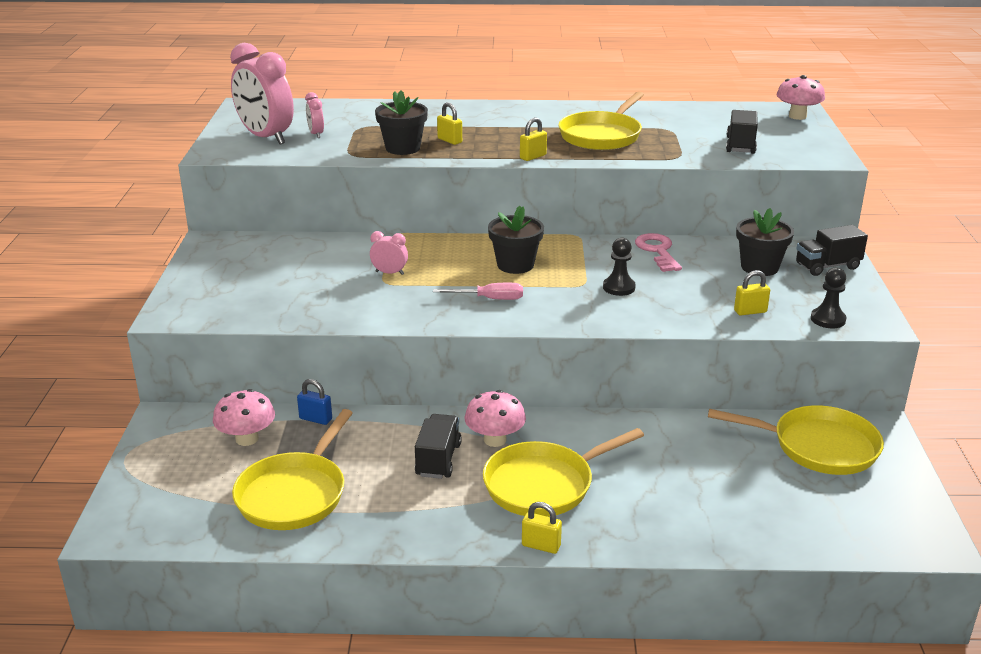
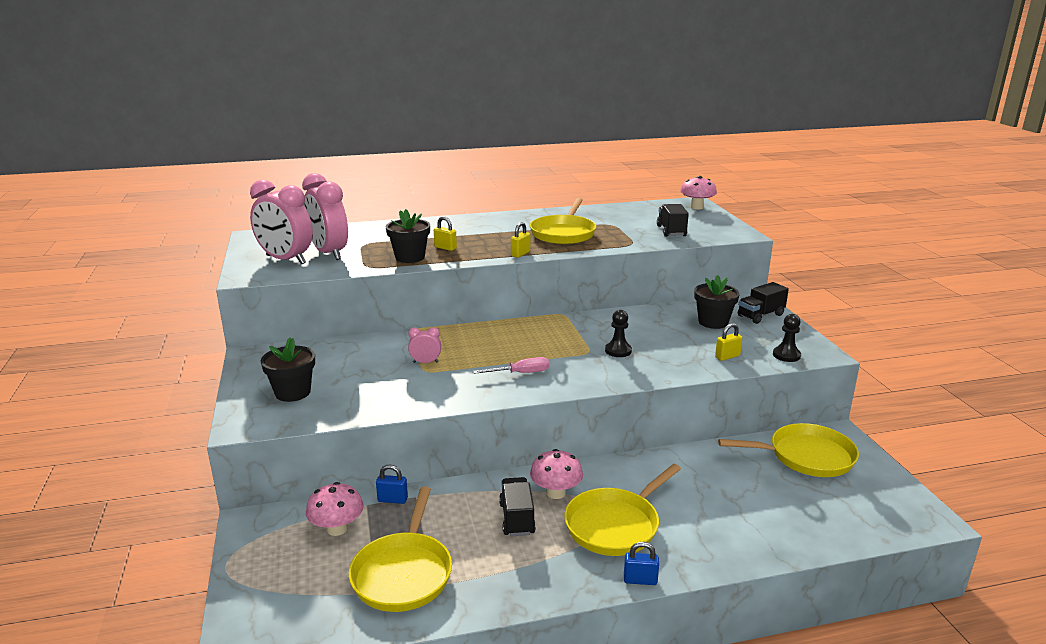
camera: 15 degrees left, 5 degrees down
pink clock [305,92,324,138] -> pink clock [302,173,348,260], size x2.24
black flower pot [488,206,544,274] -> black flower pot moved to [261,338,315,402]
yellow padlock [522,502,562,554] -> blue padlock [624,542,659,585]
pink key [635,233,682,272] -> none

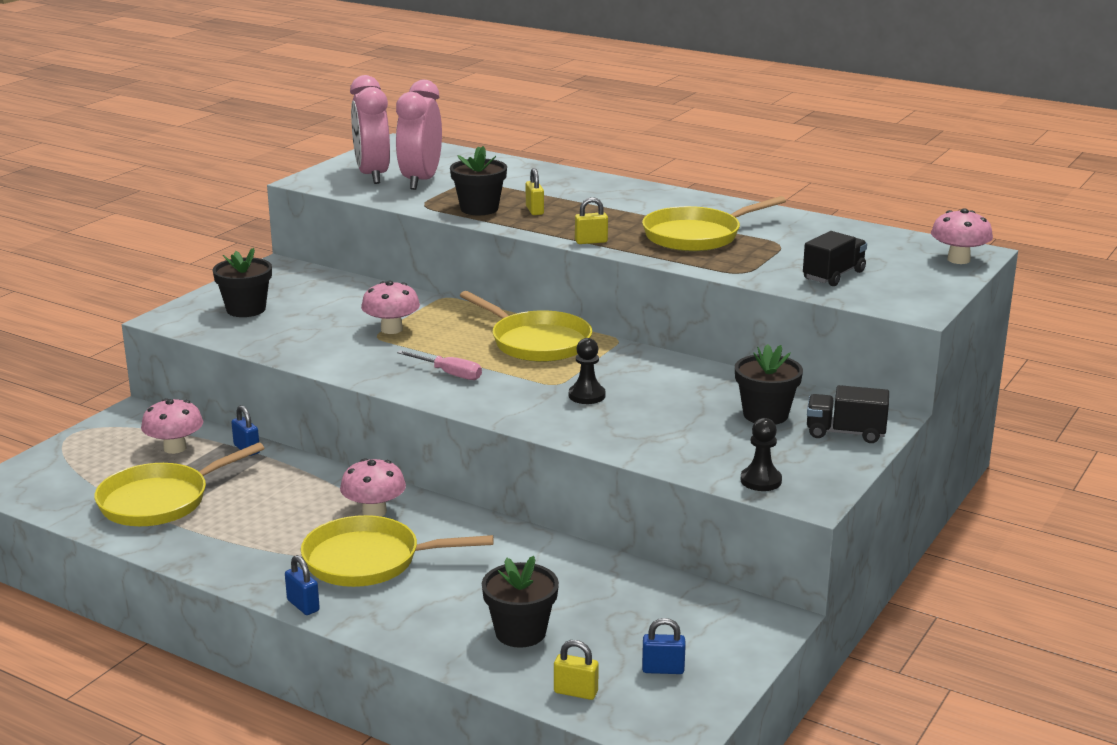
camera: 45 degrees right, 0 degrees up
pink clock [408,327,441,363] -> pink mushroom [361,281,420,334]
black truck [499,477,536,536] -> none
yellow padlock [715,323,742,361] -> yellow padlock moved to [554,640,599,700]
yellow pan [718,423,859,477] -> yellow pan moved to [460,291,592,362]
none -> black flower pot [482,556,559,648]
none -> blue padlock [642,618,686,674]

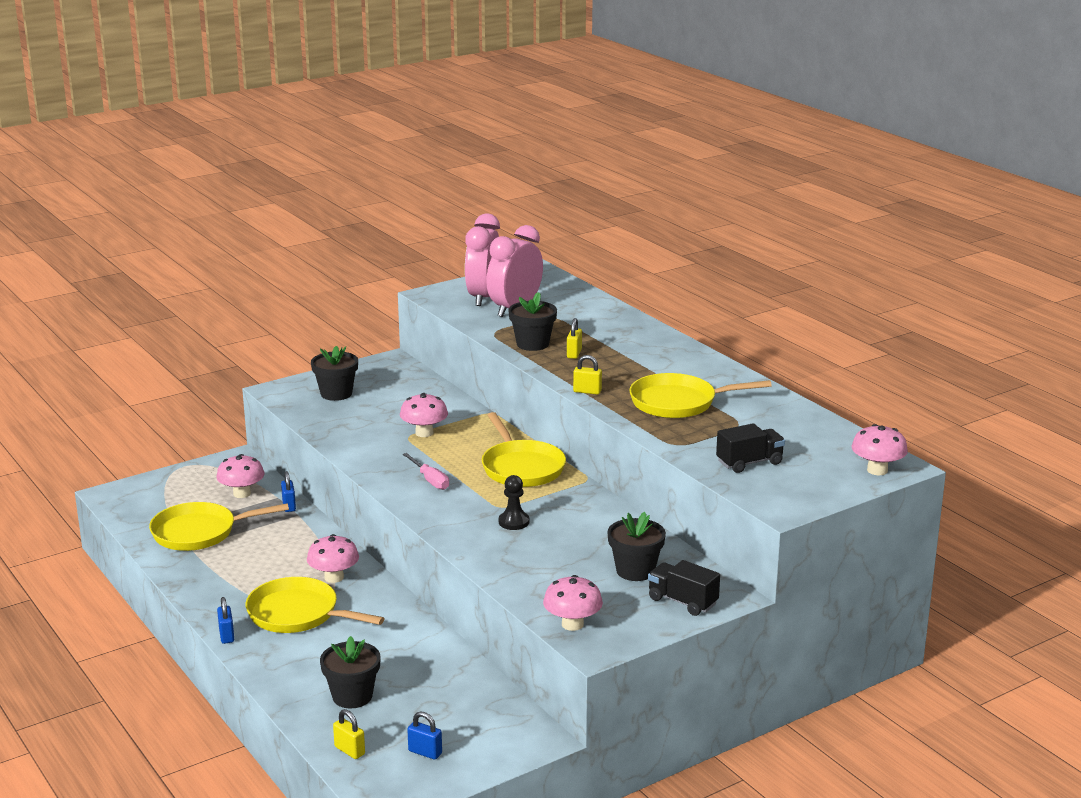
camera: 25 degrees right, 0 degrees up
black pawn [741,418,782,491] -> pink mushroom [543,575,603,631]

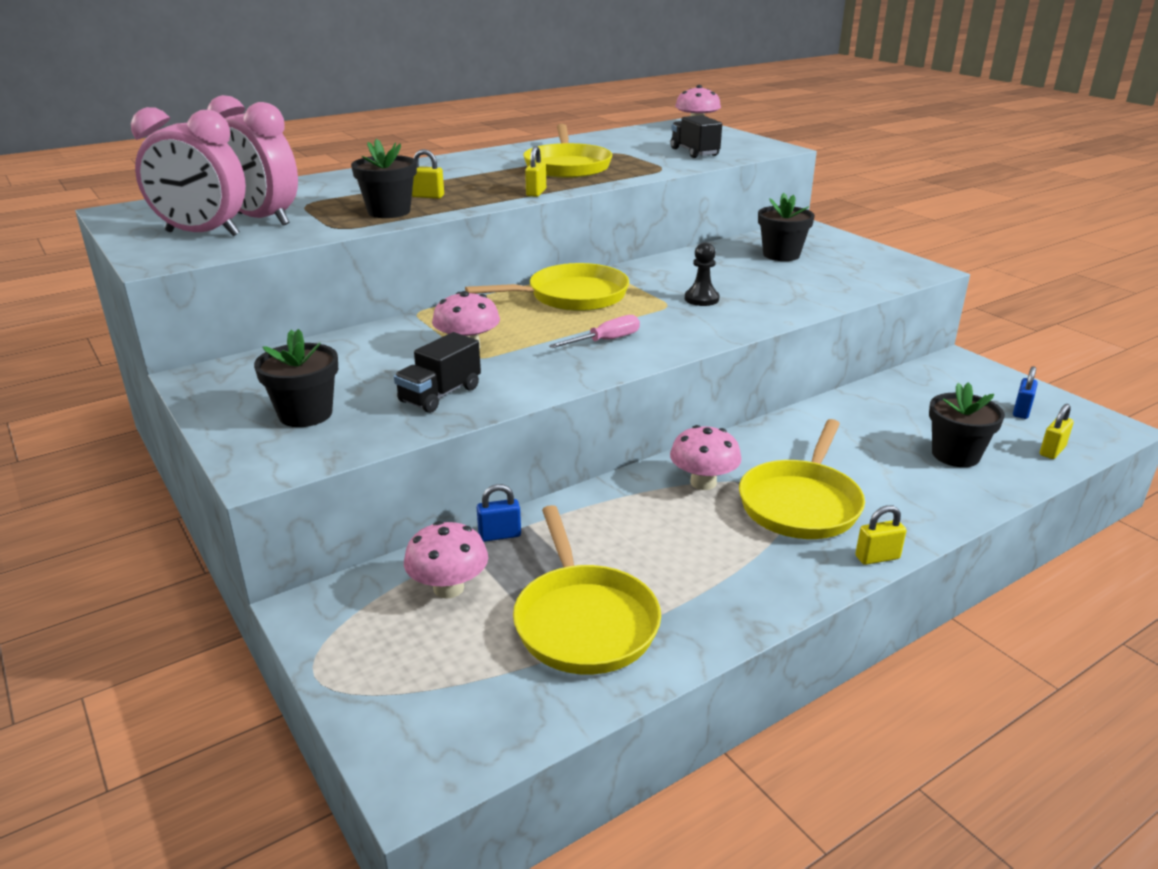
camera: 90 degrees left, 5 degrees up
blue padlock [217,597,234,644] -> yellow padlock [855,505,906,565]
pink mushroom [543,575,603,631] -> none
black truck [648,560,720,616] -> black truck moved to [394,332,481,413]

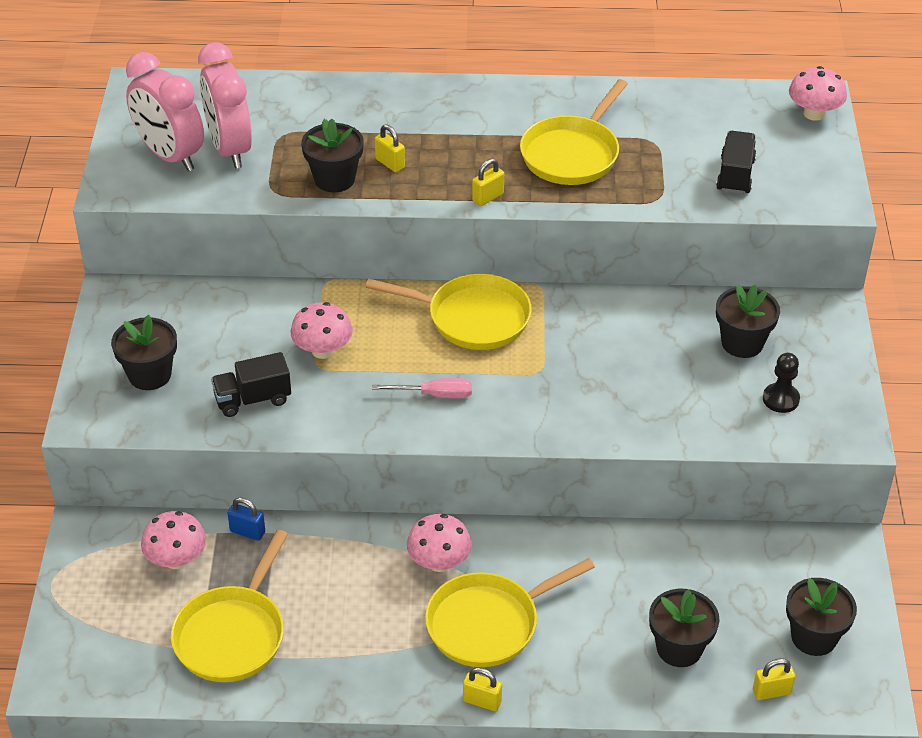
camera: 35 degrees right, 15 degrees up
black pawn [685,242,720,306] -> black pawn moved to [763,353,800,413]
blue padlock [1013,366,1038,419] -> black flower pot [786,578,857,656]

